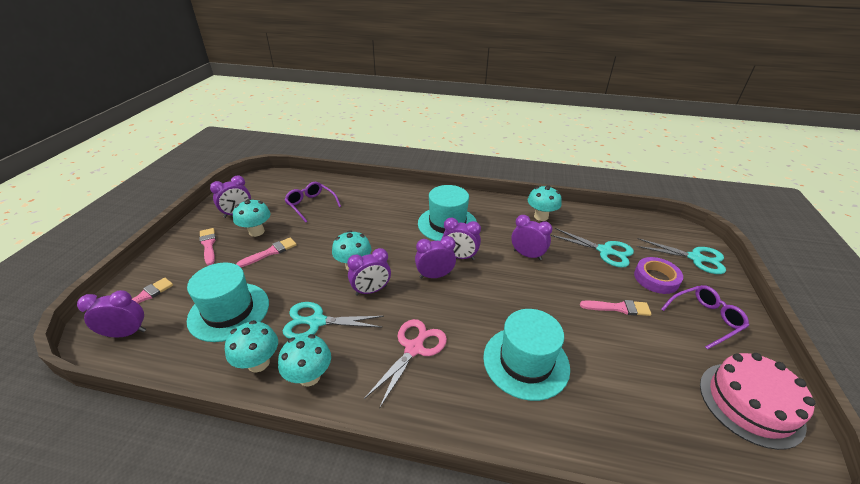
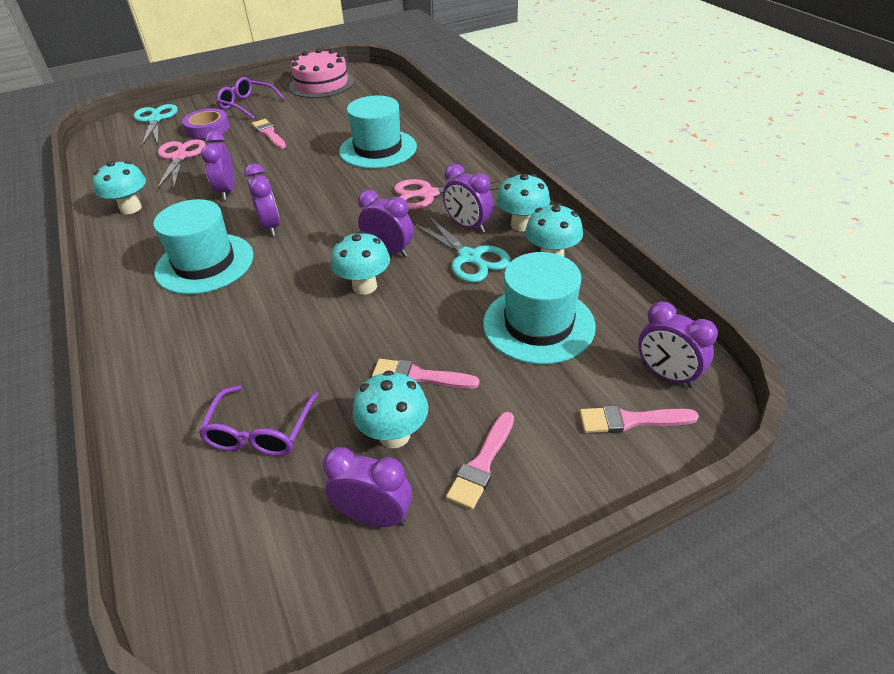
camera: 125 degrees left, 5 degrees up
purple clock [415,236,456,278] -> purple clock moved to [443,164,493,233]
turquoise scissors [550,228,634,268] -> pink scissors [157,139,206,190]

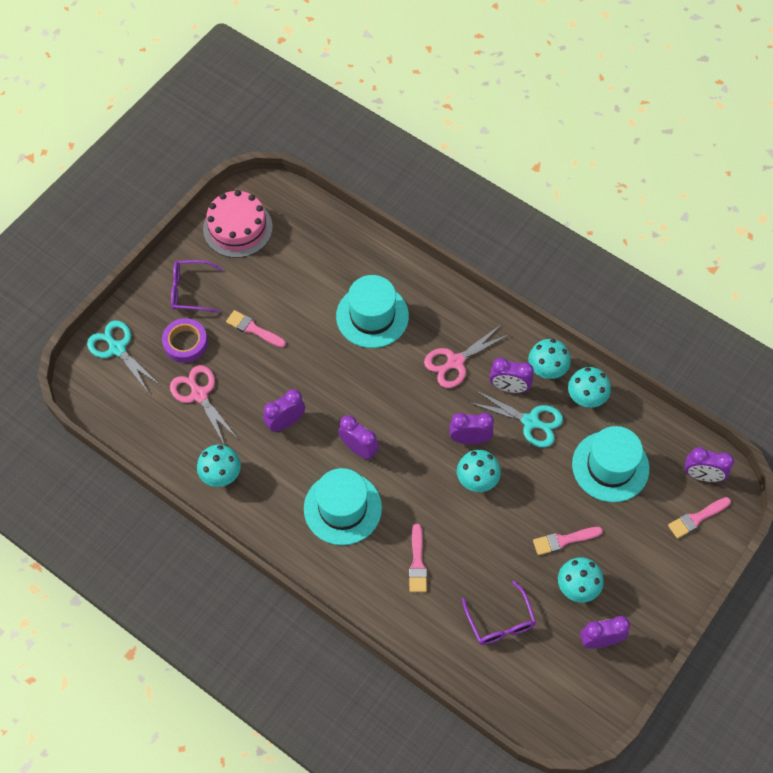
camera: 30 degrees left, 20 degrees up
purple clock [201,131,235,200] -> purple clock turned 90 degrees clockwise [263,389,305,432]
pink brush [446,412,514,510] -> pink brush moved to [409,524,427,592]

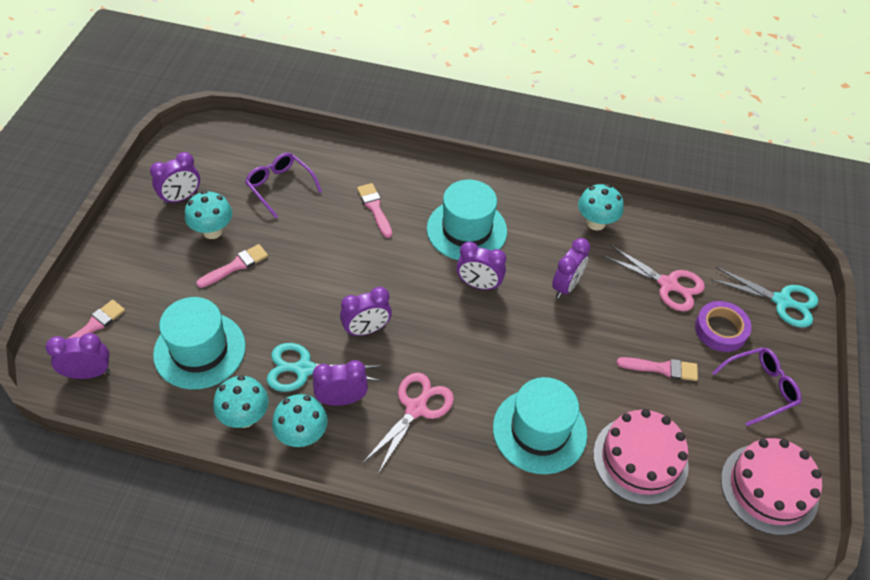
camera: 155 degrees right, 10 degrees down
turquoise mushroom [457,450,501,492] -> none
none -> pink cake [593,409,689,505]

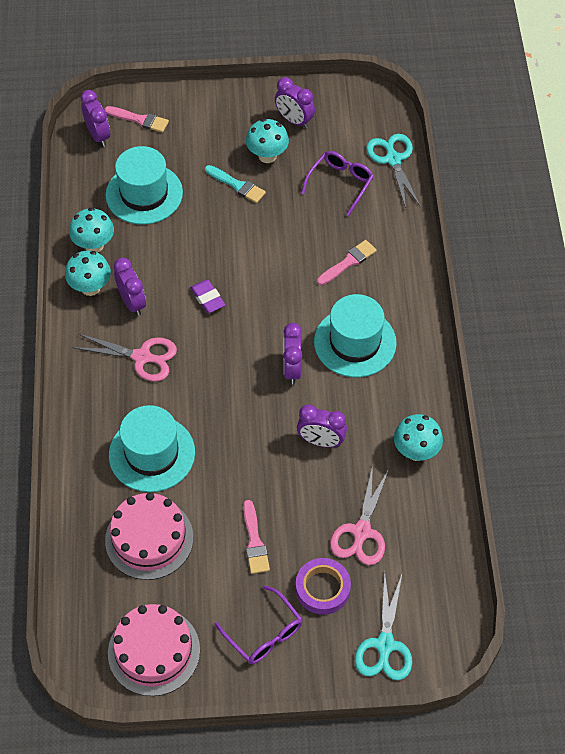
camera: 75 degrees right, 5 degrees up
pink brush [196,244,268,288] -> turquoise brush [205,165,266,203]
turquoise scissors [266,343,382,392] -> turquoise scissors moved to [366,134,421,208]
purple clock [340,287,392,336] -> purple eraser [190,280,225,313]

